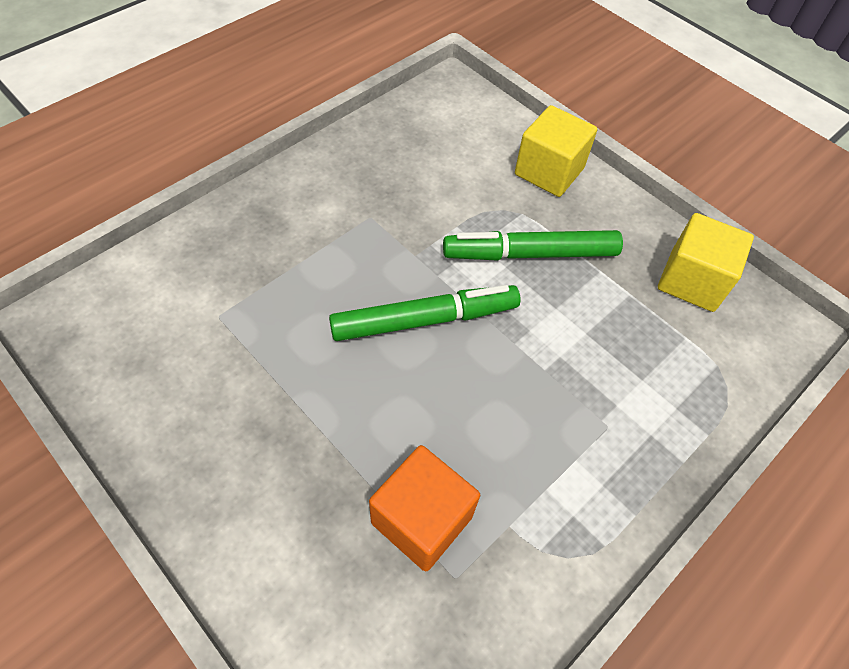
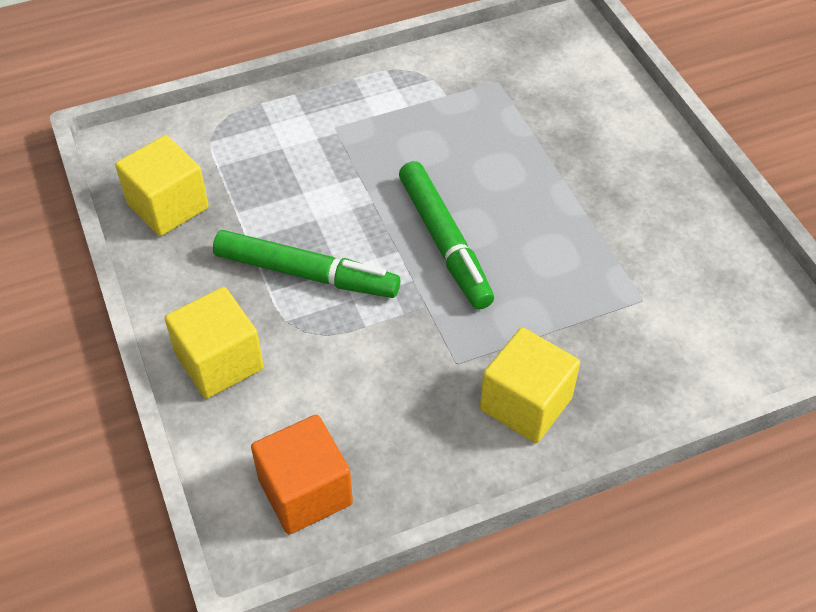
camera: 155 degrees left, 5 degrees down
green marker [329,285,521,341] -> green marker turned 120 degrees counterclockwise [399,161,494,310]
orange cube [369,445,480,571] -> orange cube moved to [251,415,353,534]
none -> yellow cube [480,327,580,443]

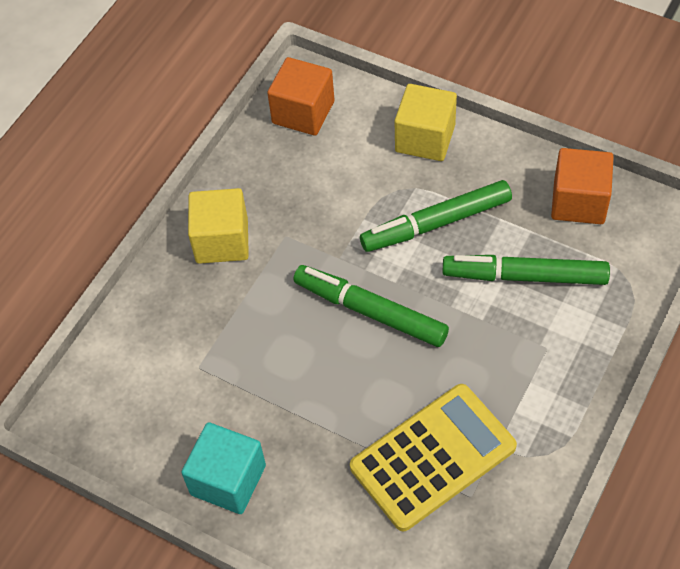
camera: 145 degrees right, 5 degrees up
yellow cube [115,135,209,236] -> orange cube [551,148,614,224]
none -> turquoise cube [181,422,266,514]
none -> yellow calculator [350,384,517,531]
none -> green marker [442,255,610,285]

